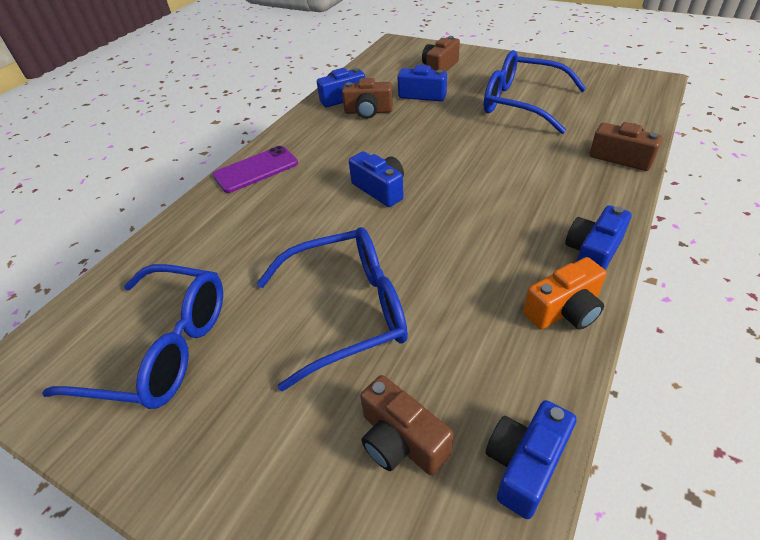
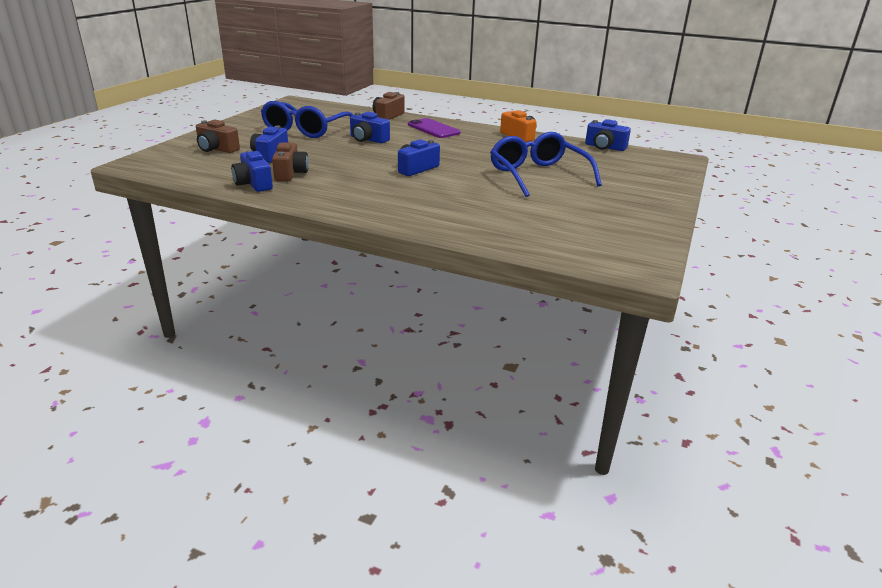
camera: 100 degrees left, 15 degrees down
blue glasses [42,264,223,409] -> none
purple phone [213,146,298,193] -> purple phone moved to [408,118,461,138]
brown camera [360,375,453,475] -> none
blue camera [565,205,632,270] -> blue camera moved to [350,112,390,143]

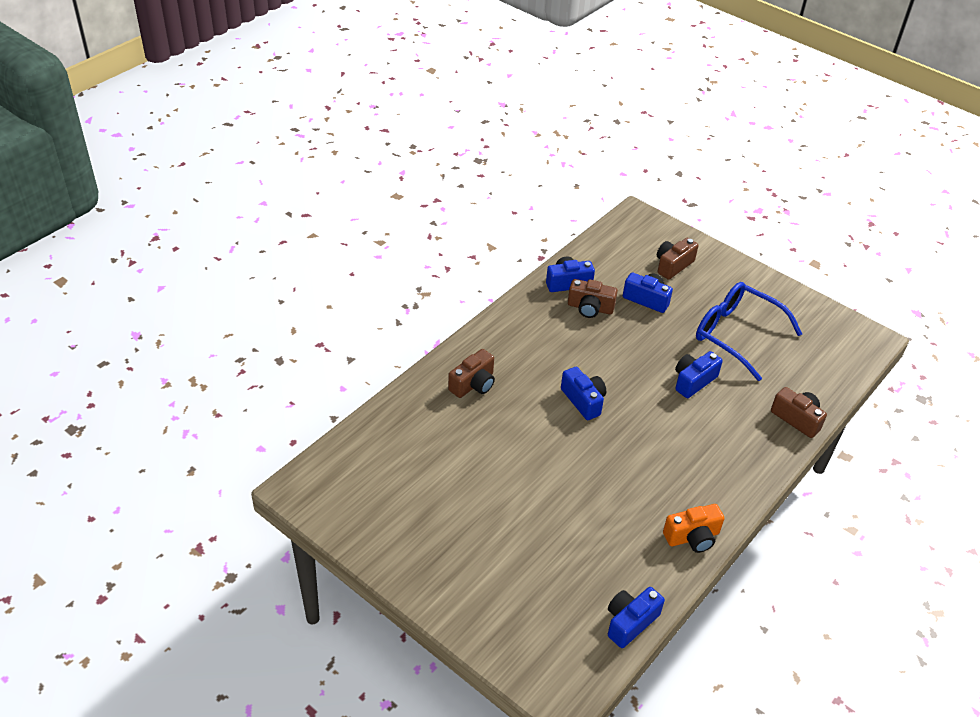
camera: 105 degrees right, 15 degrees up
purple phone [408,118,461,138] -> none
blue glasses [490,132,602,197] -> none
none -> brown camera [448,349,495,398]

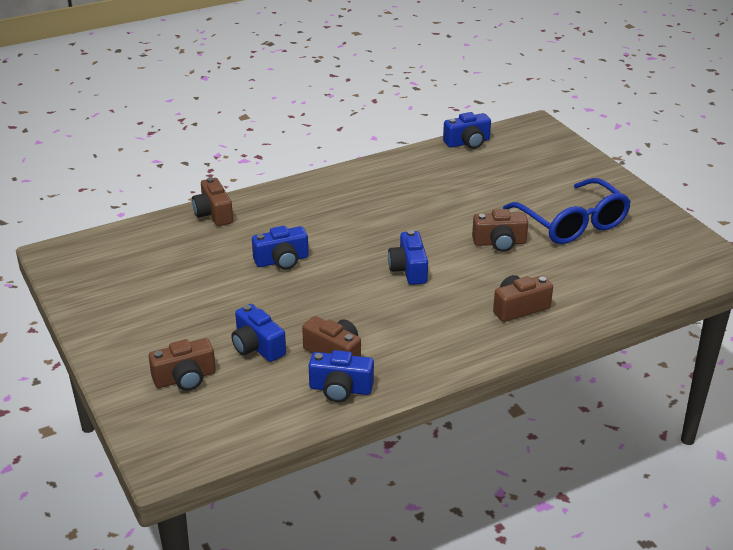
camera: 155 degrees left, 10 degrees down
orange camera [663,504,725,553] -> none
blue glasses [696,282,802,381] -> blue glasses moved to [503,178,631,244]
none -> brown camera [472,209,528,252]

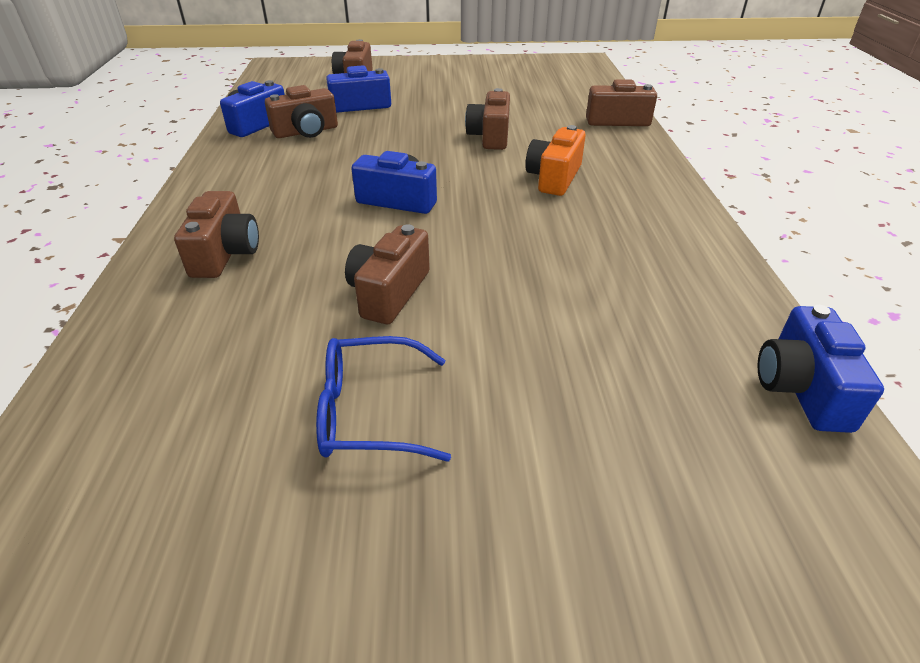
camera: 115 degrees right, 5 degrees up
blue camera [252,226,309,270] -> brown camera [465,88,510,150]
blue glasses [503,178,631,244] -> blue glasses [316,336,451,461], size x0.60
none -> orange camera [525,125,586,196]

